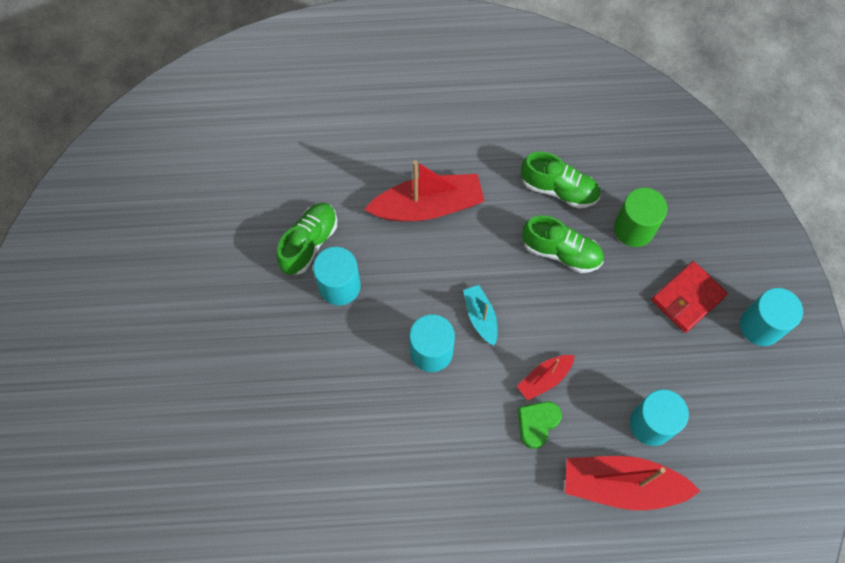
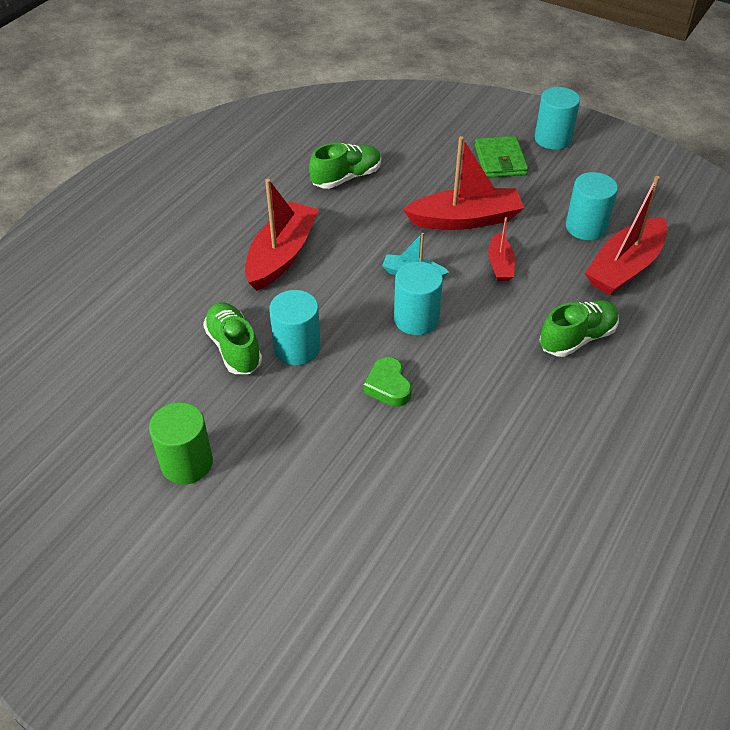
camera: 55 degrees left, 20 degrees down
green heart [518,401,562,449] -> green heart moved to [364,357,412,407]
green shoe [522,215,604,273] -> green shoe moved to [540,300,619,357]
green cylinder [614,188,667,247] -> green cylinder moved to [149,402,213,484]
red wallet [651,261,728,333] -> green wallet [475,136,528,178]
none -> red boat [403,136,524,230]

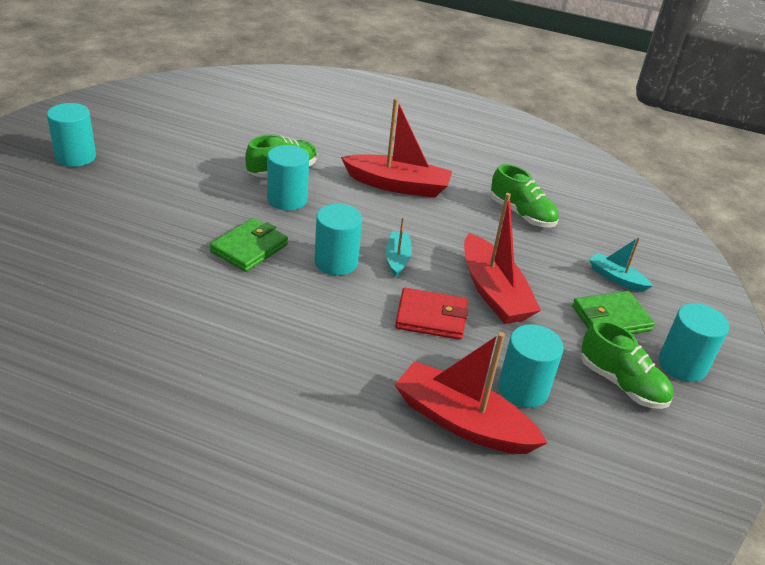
camera: 75 degrees right, 10 degrees down
green cylinder [149,402,213,484] -> none
green heart [364,357,412,407] -> green wallet [210,218,288,272]
red boat [488,217,515,281] -> red wallet [395,288,468,340]
green shoe [540,300,619,357] -> green shoe moved to [581,320,674,409]
none -> turquoise cylinder [47,103,96,167]
none -> turquoise boat [590,237,653,292]

